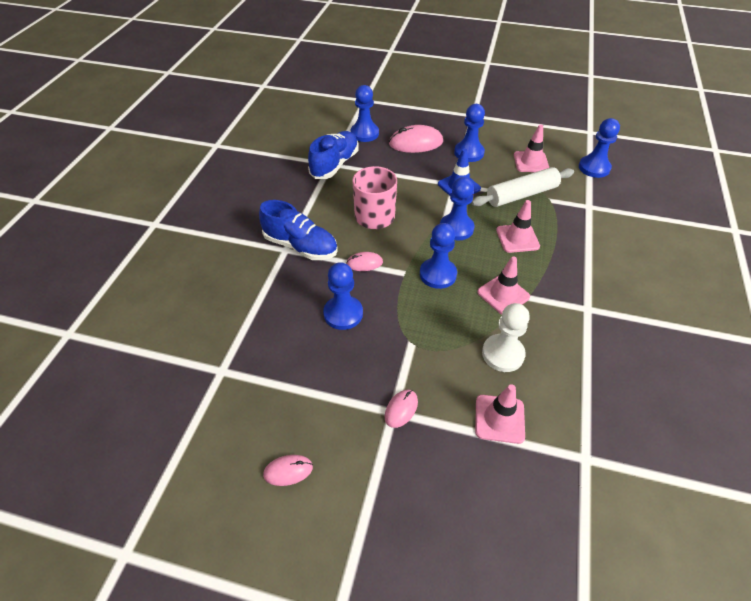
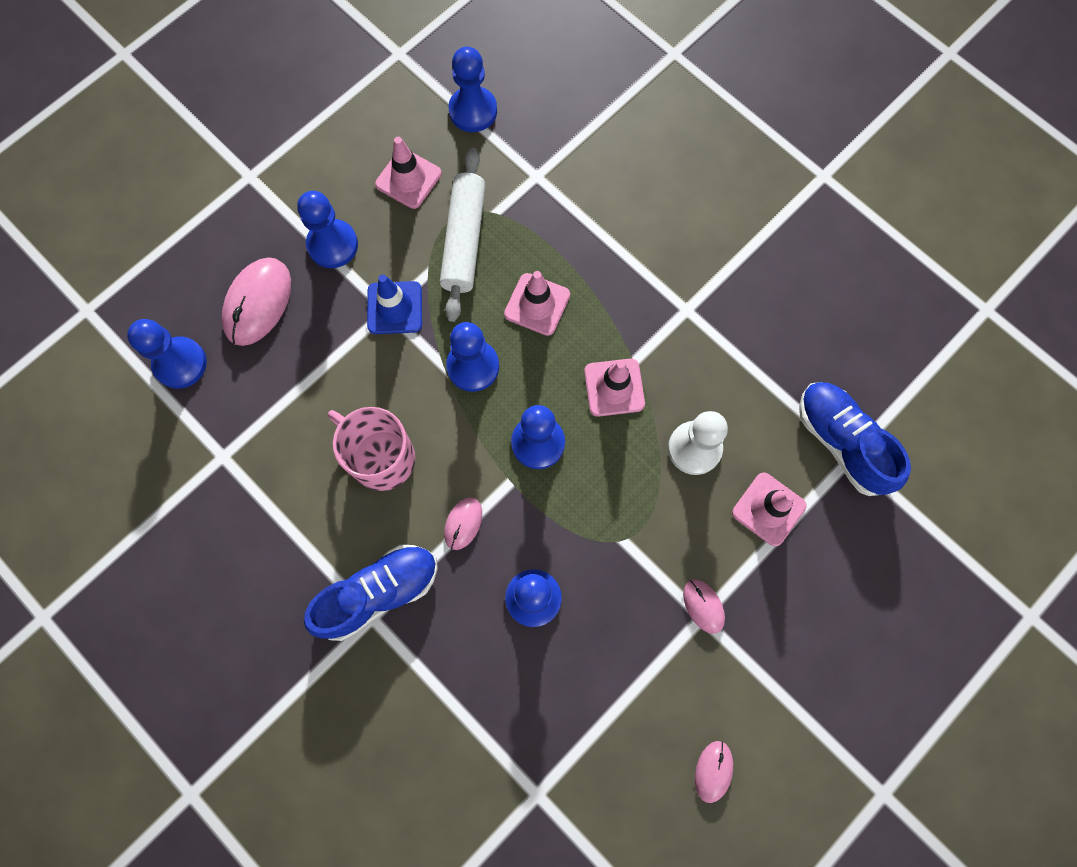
camera: 60 degrees left, 25 degrees up
blue shoe [308,131,359,179] -> blue shoe moved to [799,382,911,496]

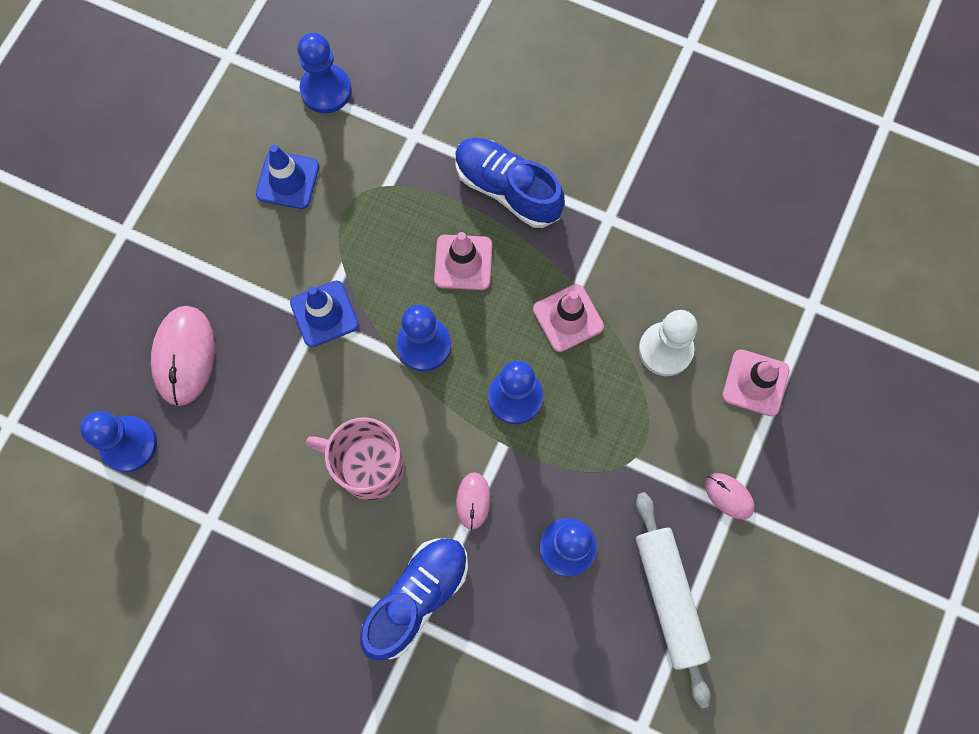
camera: 20 degrees left, 0 degrees up
blue pawn [297,191,358,268] -> none
pink traffic cone [375,137,442,209] -> blue traffic cone [256,145,319,209]
white rolling pin [440,148,486,322] -> white rolling pin moved to [636,492,711,708]
pink mouse [695,741,733,803] -> none
blue shoe [799,382,911,496] -> blue shoe moved to [455,138,565,228]

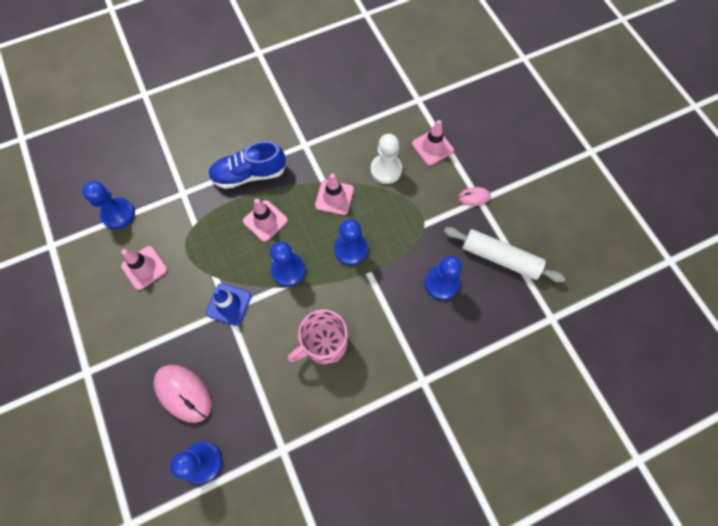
camera: 50 degrees left, 5 degrees down
blue traffic cone [256,145,319,209] -> pink traffic cone [121,246,167,290]
blue shoe [360,538,468,660] -> none
pink mouse [456,472,491,530] -> none

